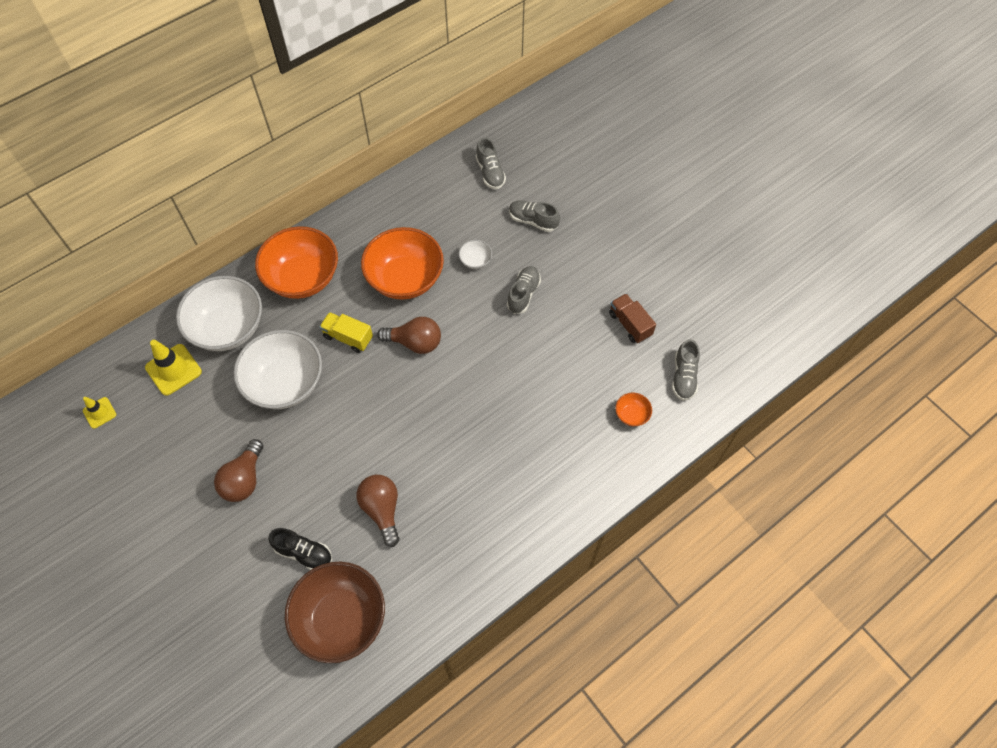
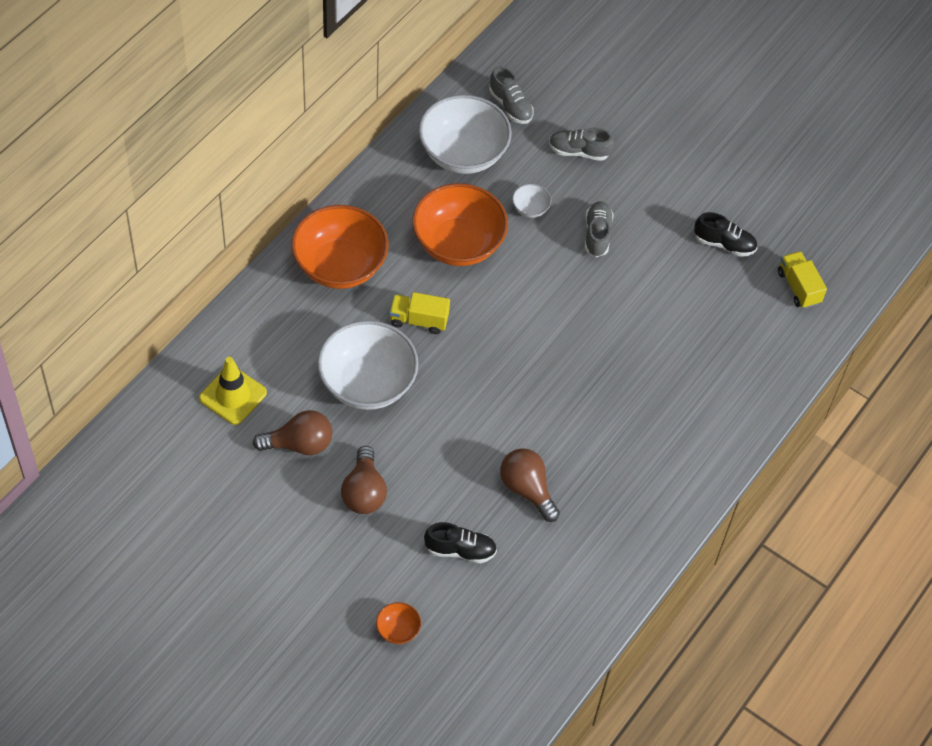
camera: 20 degrees left, 5 degrees down
yellow traffic cone [83,397,116,429] -> none
white bowl [176,276,262,351] -> white bowl moved to [419,95,512,174]
brown bowl [285,562,385,663] -> none
brown light bulb [377,317,441,354] -> brown light bulb moved to [253,410,332,455]
brown truck [609,294,656,343] -> black shoe [694,212,757,257]
orange bowl [615,392,652,426] -> orange bowl moved to [376,602,421,644]
grey shoe [672,339,700,401] -> yellow truck [778,251,827,309]

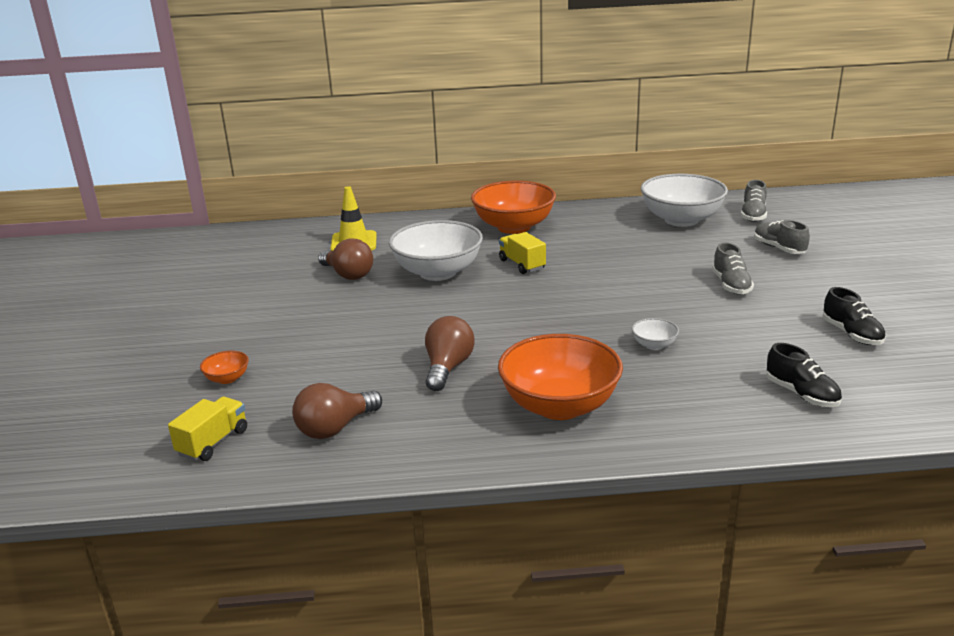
camera: 55 degrees right, 30 degrees down
brown light bulb [341,446,387,514] -> brown light bulb moved to [292,383,382,439]
orange bowl [412,183,508,266] -> orange bowl moved to [498,334,623,420]
black shoe [424,522,497,563] -> black shoe moved to [766,343,842,407]
white bowl [512,184,551,218] -> white bowl moved to [632,318,679,350]
grey shoe [585,201,614,257] -> grey shoe turned 120 degrees clockwise [712,242,754,295]
yellow truck [778,251,827,309] -> yellow truck moved to [168,397,247,461]

